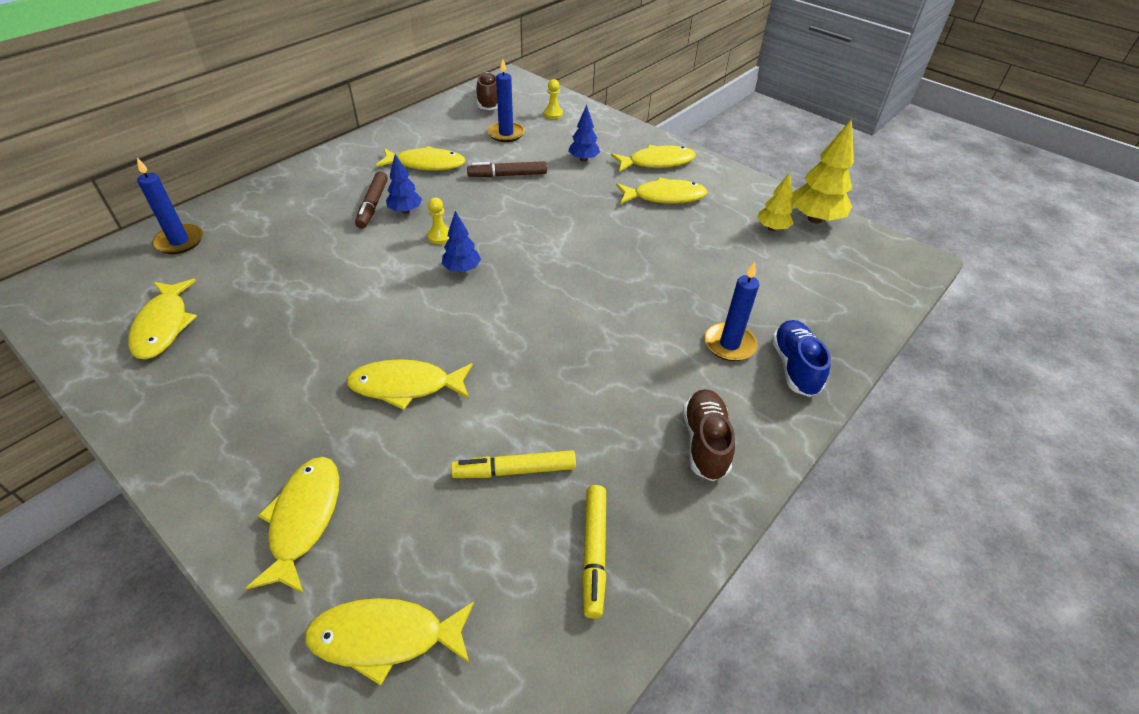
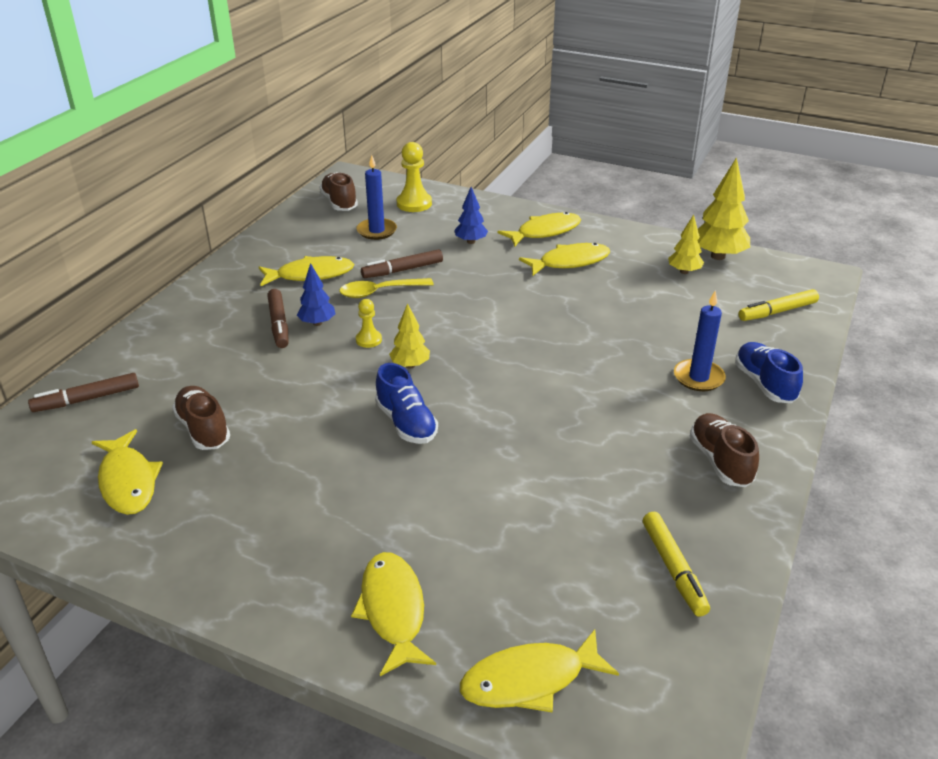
camera: 15 degrees left, 10 degrees down
blue candle [137,158,203,254] -> brown marker [28,373,139,412]
yellow fish [346,359,473,410] -> none
blue tree [442,211,481,273] -> yellow tree [389,303,430,368]
yellow marker [451,450,576,478] -> yellow marker moved to [738,289,819,321]
yellow pawn [544,79,563,119] -> yellow pawn [397,142,432,212], size x1.70
none -> brown shoe [172,386,230,450]
none -> yellow spoon [339,278,434,298]
none -> blue shoe [375,363,438,444]

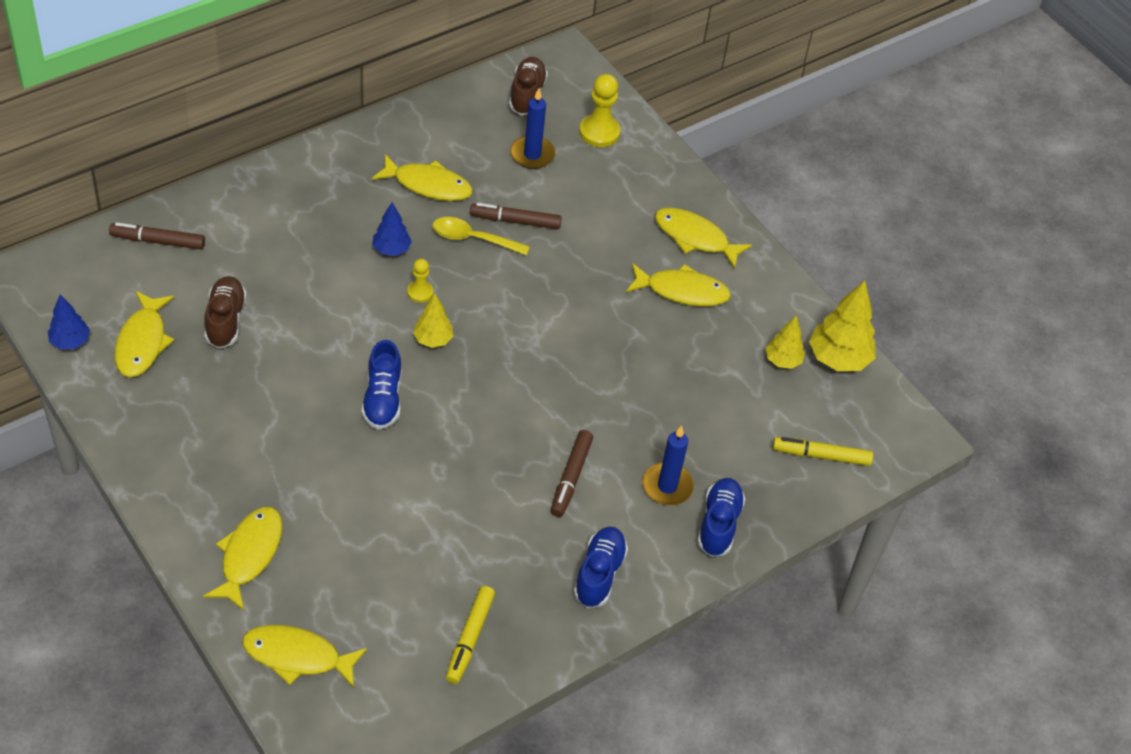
camera: 25 degrees right, 15 degrees up
brown marker [267,289,289,348] -> brown marker moved to [551,430,593,517]
blue tree [454,187,488,244] -> blue tree moved to [48,294,90,349]
yellow fish [498,212,581,247] -> yellow fish turned 150 degrees counterclockwise [655,208,752,269]
brown shoe [690,413,759,487] -> blue shoe [574,527,628,608]

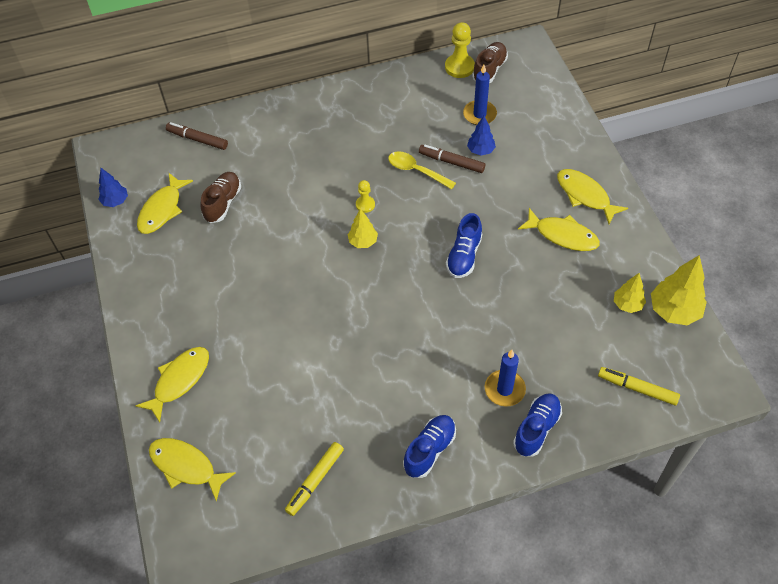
camera: 25 degrees right, 5 degrees up
blue shoe [362,340,402,430] -> blue shoe moved to [446,213,482,278]
yellow fish [372,154,473,201] -> none
blue tree [373,202,412,256] -> blue tree moved to [467,116,496,156]
brown marker [551,430,593,517] -> none
yellow pawn [579,74,620,147] -> yellow pawn moved to [445,22,475,78]

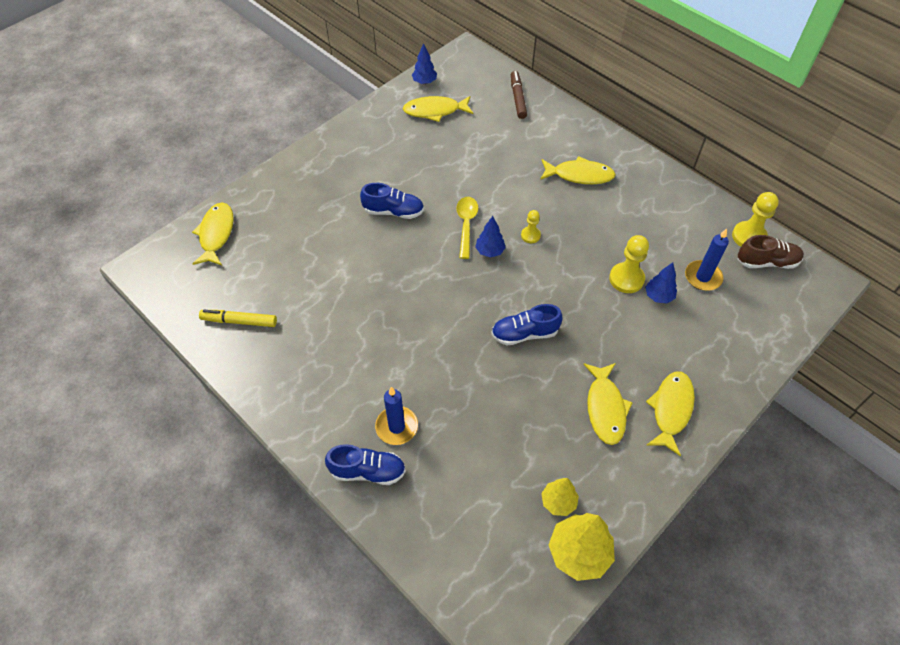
camera: 60 degrees right, 0 degrees up
yellow fish [135,347,209,422] -> yellow fish moved to [540,156,616,184]
brown shoe [200,172,241,223] -> none
yellow tree [348,209,378,248] -> blue tree [475,216,506,258]
yellow spoon [388,151,456,190] -> yellow spoon moved to [456,197,478,259]
blue shoe [403,415,456,478] -> blue shoe moved to [360,183,424,219]
brown marker [419,145,485,173] -> yellow pawn [609,235,649,293]
yellow marker [598,367,680,406] -> none

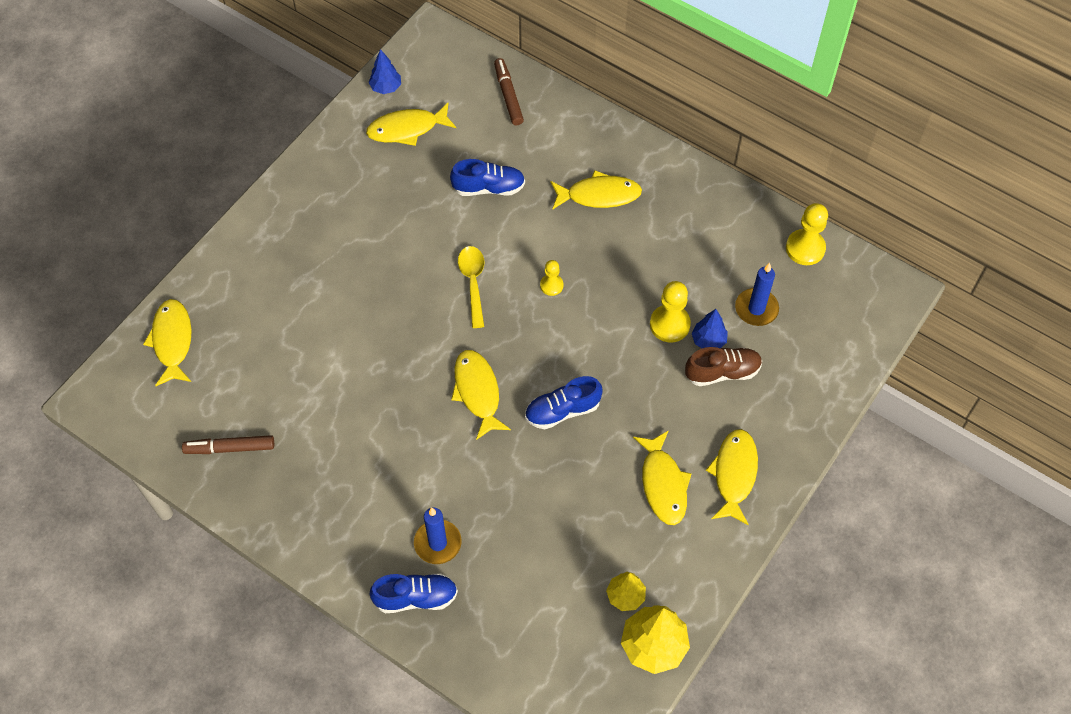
camera: 10 degrees left, 5 degrees up
yellow marker [199,310,277,327] -> brown marker [182,435,274,454]
blue shoe [360,183,424,219] -> blue shoe moved to [450,159,525,196]
blue tree [475,216,506,258] -> none
brown shoe [738,235,804,269] -> brown shoe moved to [685,347,762,386]
none -> yellow fish [451,350,511,440]

